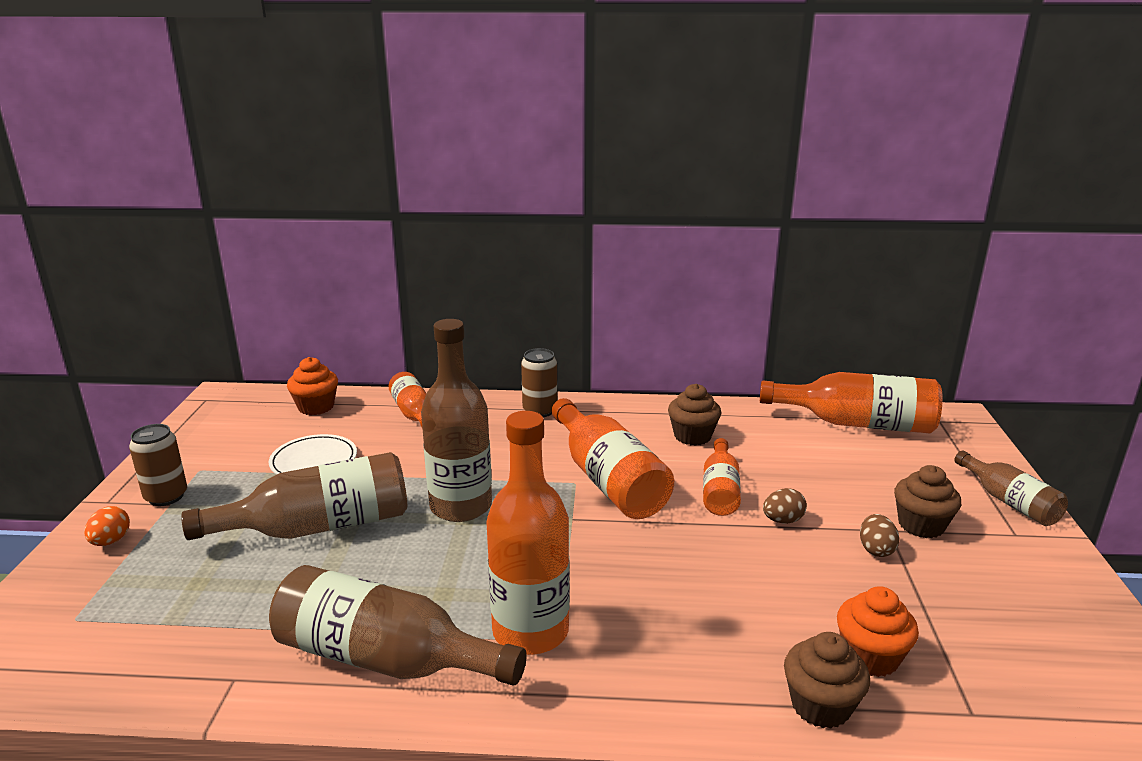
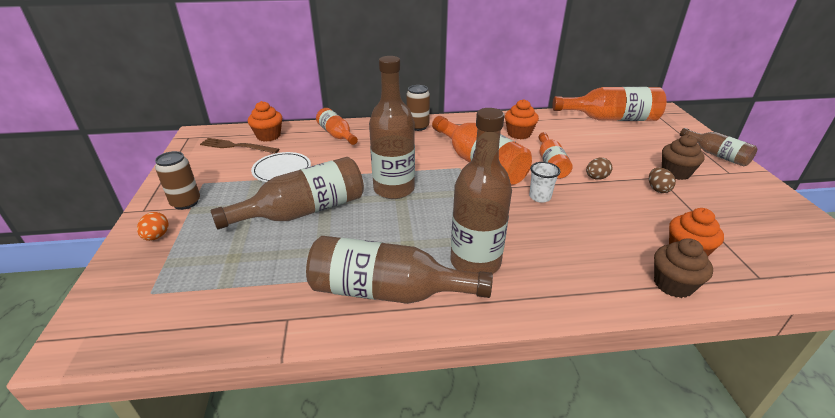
camera: 10 degrees left, 10 degrees up
orange bottle [486,411,570,655] -> brown bottle [451,108,512,274]
brown cupcake [668,384,721,446] -> orange cupcake [505,99,539,139]
none -> brown fork [200,138,279,153]
none -> white cup [529,162,561,203]

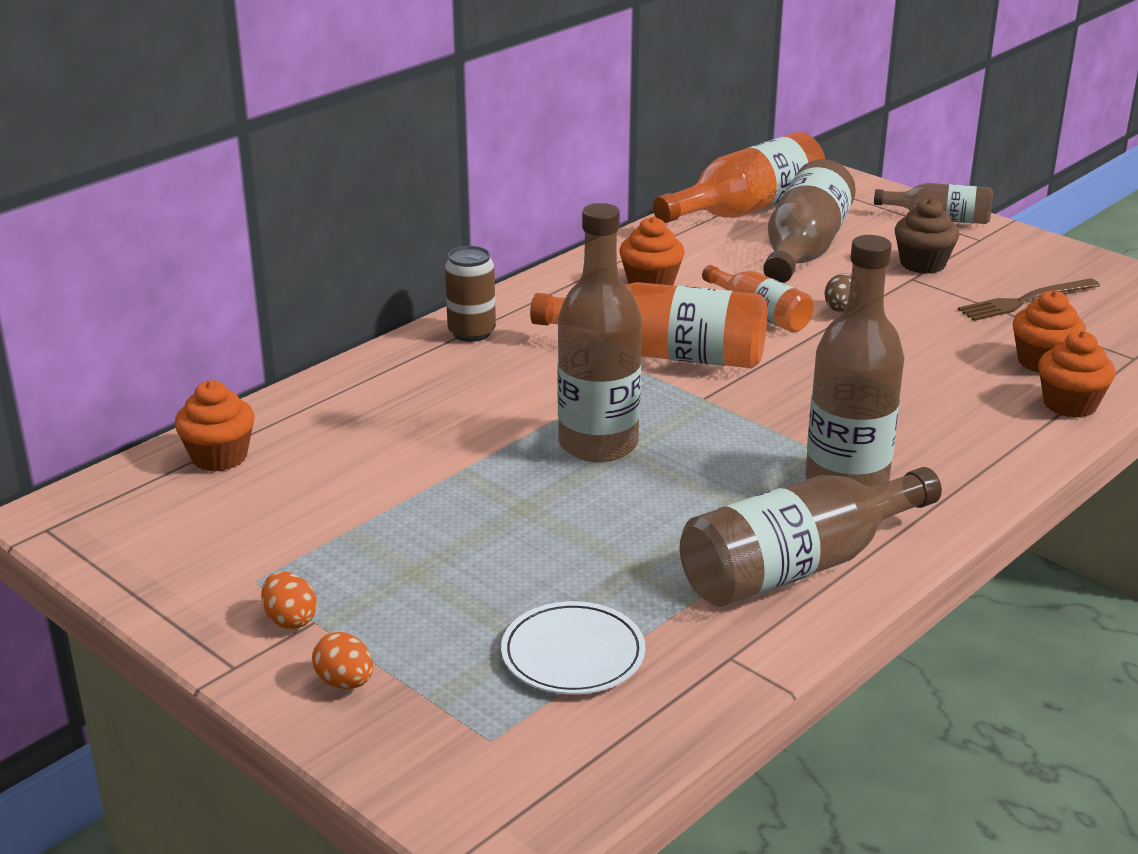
camera: 40 degrees left, 5 degrees down
brown can [155,151,200,210] -> orange egg [261,572,317,629]
brown fork [200,138,279,153] -> brown fork moved to [958,279,1100,321]
brown bottle [210,157,364,230] -> brown bottle moved to [763,159,856,283]
white plate [251,152,311,182] -> white plate moved to [501,601,645,694]
orange bottle [316,108,358,145] -> none
white cup [529,162,561,203] -> none
brown egg [649,168,676,193] -> none
brown cupcake [654,238,713,298] -> orange cupcake [1038,331,1116,418]

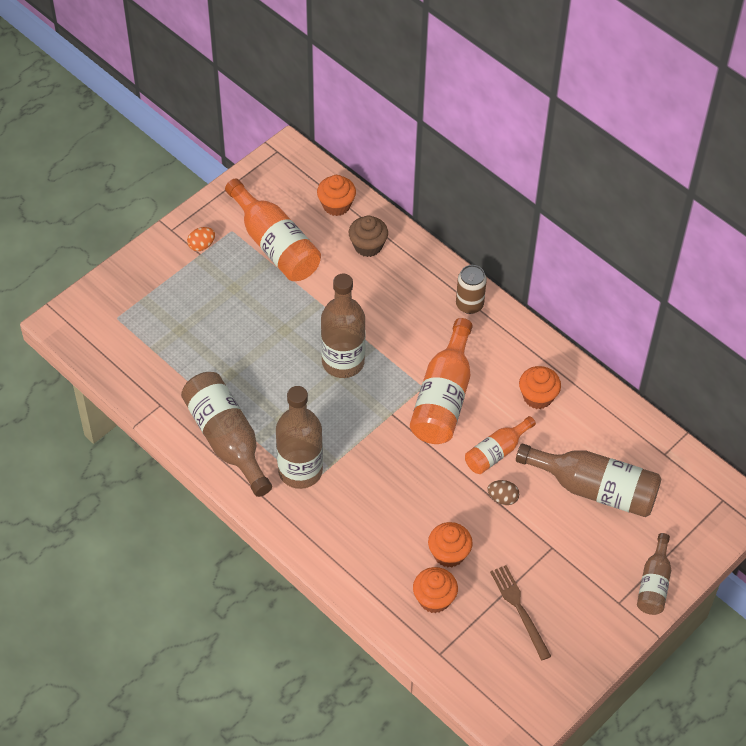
camera: 90 degrees right, 25 degrees up
orange egg [312,632,373,689] -> none
white plate [501,601,645,694] -> none
orange bottle [653,132,825,223] -> orange bottle moved to [225,178,321,281]
brown cupcake [895,198,959,274] -> brown cupcake moved to [349,215,388,257]
orange cupcake [1038,331,1116,418] -> orange cupcake moved to [428,522,473,567]

